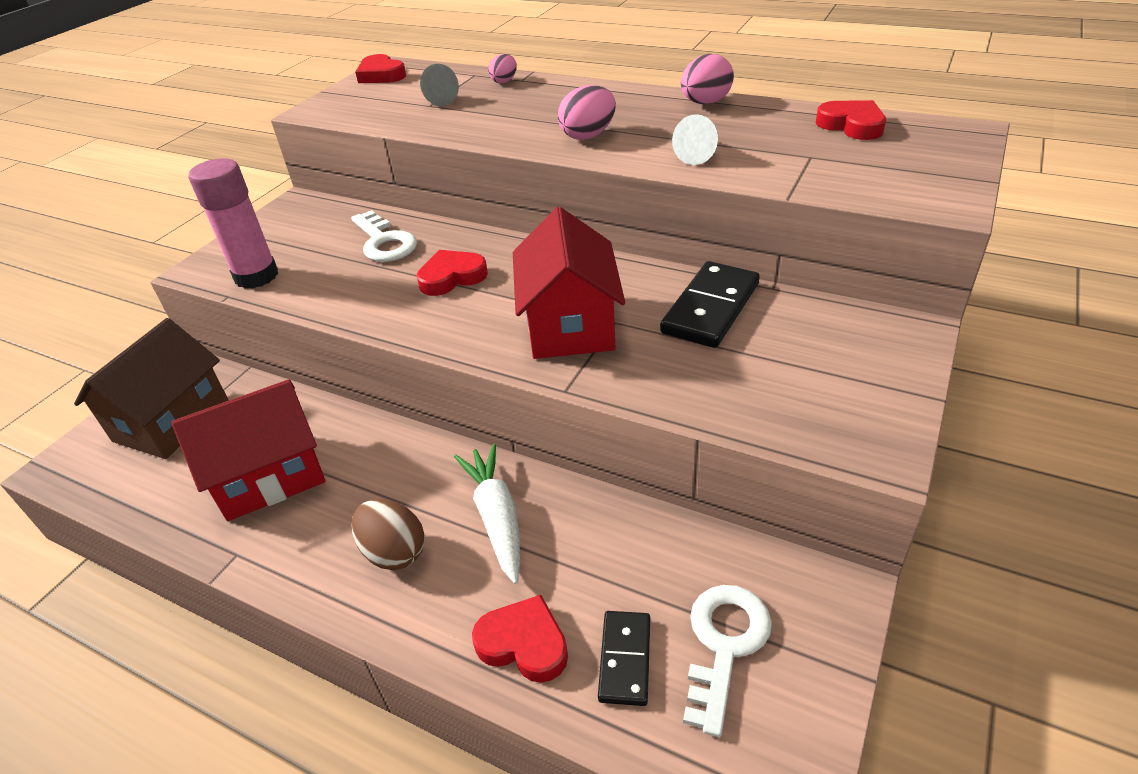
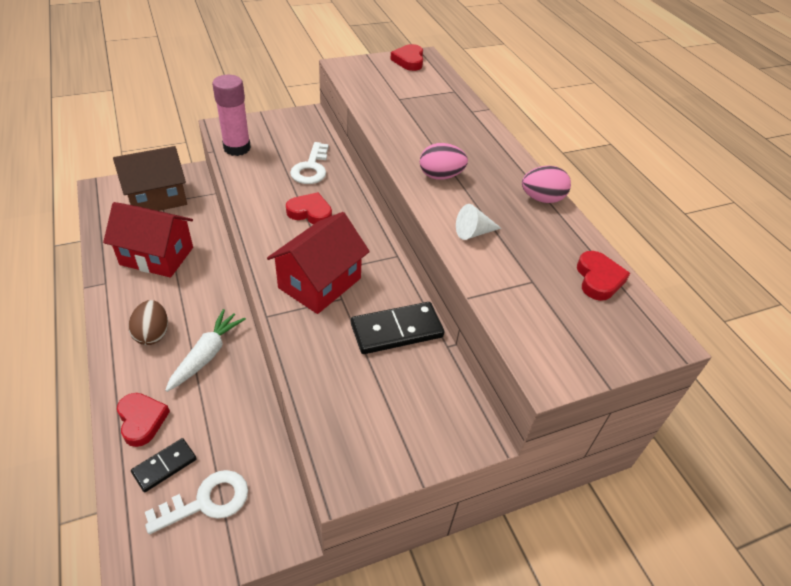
camera: 35 degrees right, 5 degrees up
grey cone [420,64,459,106] -> none
pink egg [488,54,517,83] -> none

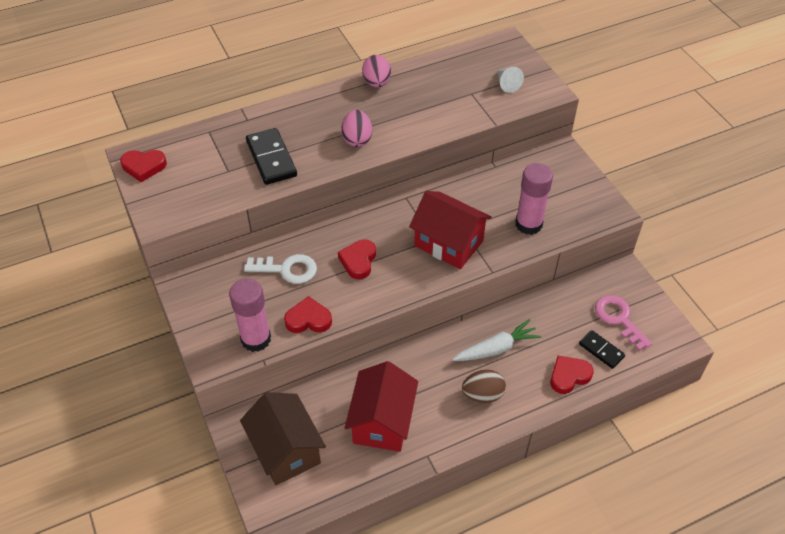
camera: 90 degrees left, 5 degrees up
white key [145,470,248,534] -> pink key [595,295,652,351]
white carrot [165,309,246,392] -> white carrot turned 135 degrees clockwise [452,319,541,361]
black domino [351,302,444,354] -> black domino moved to [246,128,297,185]
white cone [456,204,501,240] -> white cone moved to [497,67,524,93]
red heart [577,251,630,301] -> red heart moved to [284,296,332,333]
none -> pink glue stick [515,163,553,235]

